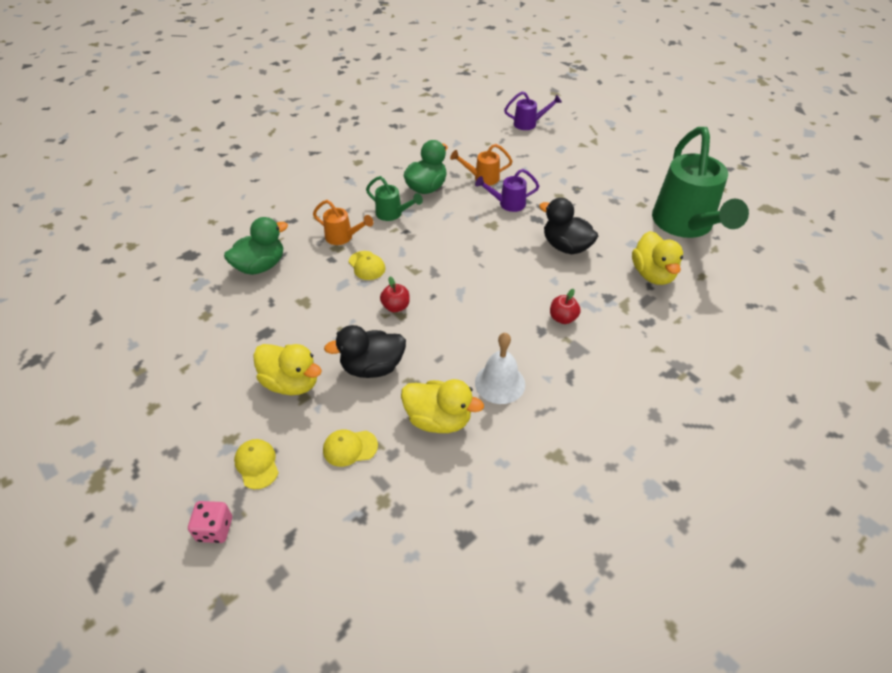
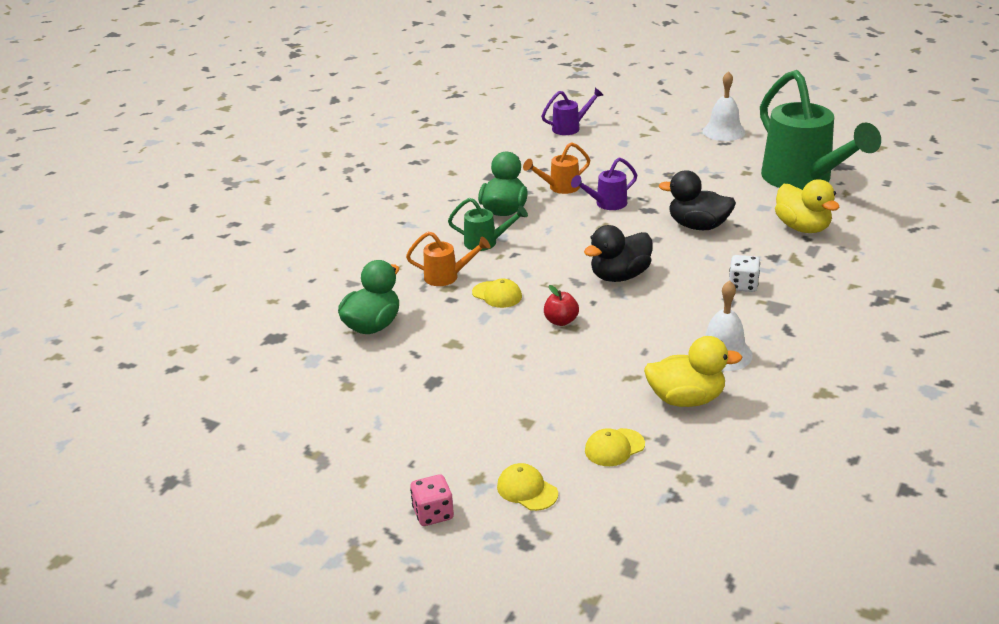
camera: 20 degrees left, 15 degrees down
pink dice [188,501,232,543] -> pink dice moved to [410,474,454,526]
yellow duck [253,344,322,395] -> none
black duck [324,325,406,378] -> black duck moved to [584,225,652,282]
red apple [550,289,580,324] -> white dice [729,255,760,292]
none -> white bell [703,71,745,141]

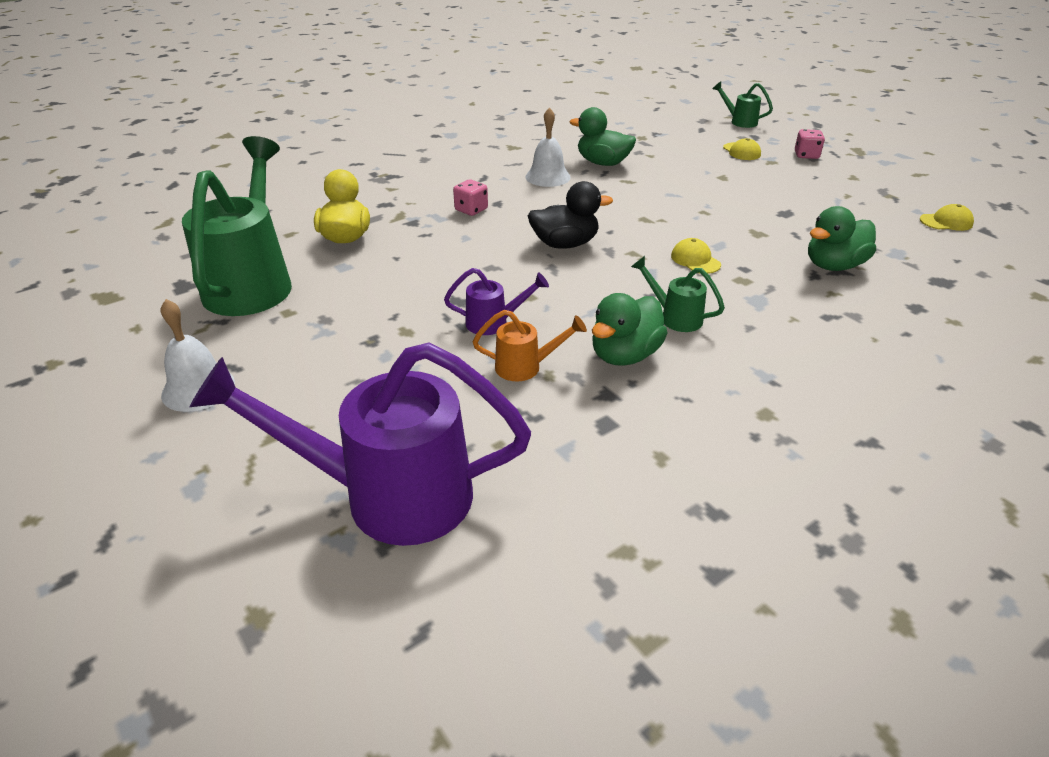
camera: 155 degrees left, 5 degrees up
orange watering can [406,231,490,286] -> none
purple watering can [541,88,603,135] -> purple watering can [189,342,531,546], size x2.25
red apple [544,285,579,326] -> none
yellow cap [585,428,645,466] -> yellow cap moved to [920,204,974,231]
yellow duck [644,336,742,407] -> green duck [570,107,636,166]
black duck [659,170,736,230] -> none
white dice [729,255,760,292] -> pink dice [453,180,488,216]
none -> green watering can [712,81,773,128]

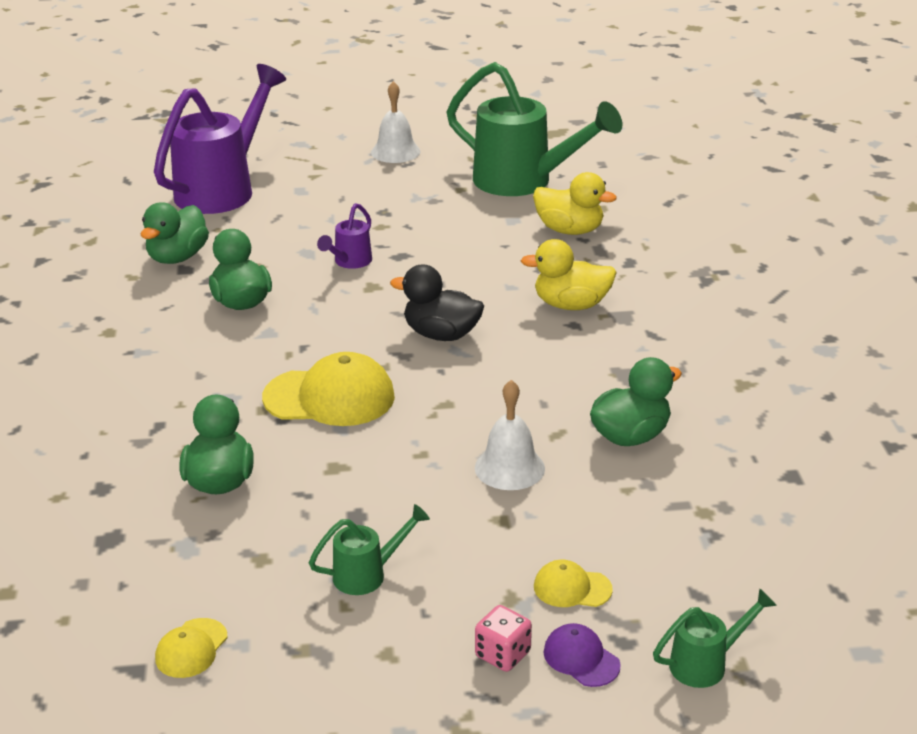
camera: 120 degrees right, 5 degrees down
pink dice [453,180,488,216] -> yellow duck [521,239,617,310]
orange watering can [473,310,587,382] -> none
white bell [525,107,571,187] -> white bell moved to [475,380,545,490]
black duck [528,181,613,249] -> black duck turned 90 degrees clockwise [390,264,484,341]
green watering can [631,256,725,332] -> green watering can moved to [309,504,430,595]
yellow cap [671,238,721,274] -> yellow cap [262,352,395,426], size x2.00
none -> green duck [141,202,209,264]
none -> purple cap [544,623,621,687]

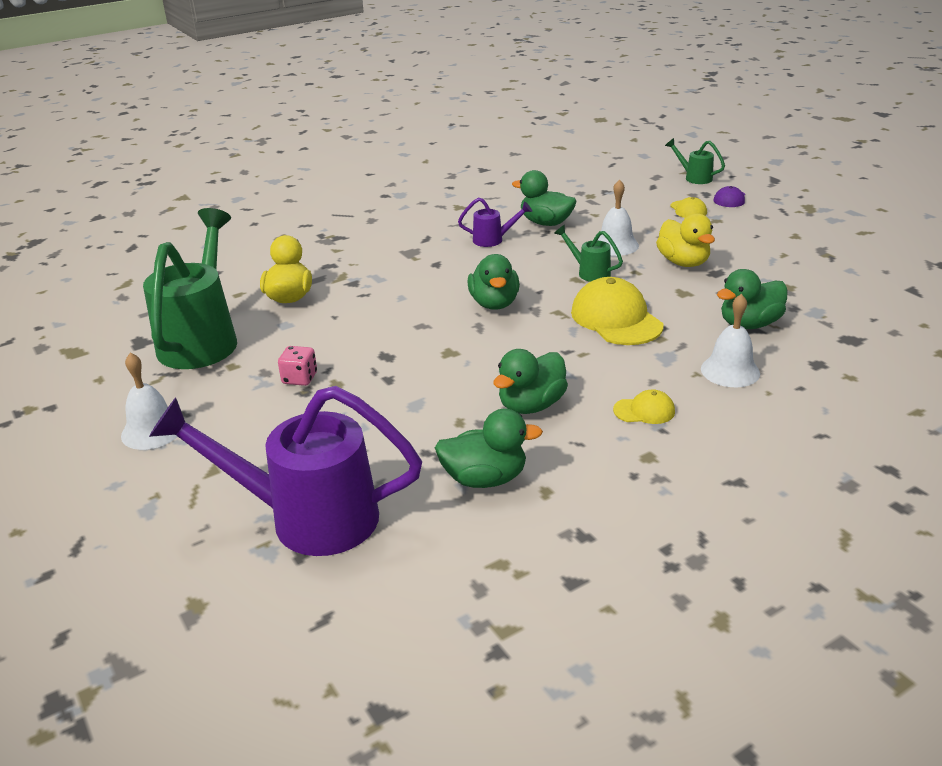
camera: 115 degrees left, 0 degrees up
yellow cap [155,618,228,678] -> yellow cap moved to [613,389,675,424]
green watering can [309,504,430,595] -> green watering can moved to [554,225,623,282]
purple watering can [317,203,372,269] -> purple watering can moved to [458,198,532,247]
black duck [390,264,484,341] -> green duck [467,254,520,310]
pink dice [475,605,532,672] -> pink dice moved to [278,346,317,386]
yellow duck [521,239,617,310] -> yellow duck moved to [656,213,715,267]
none -> white bell [701,294,760,387]

